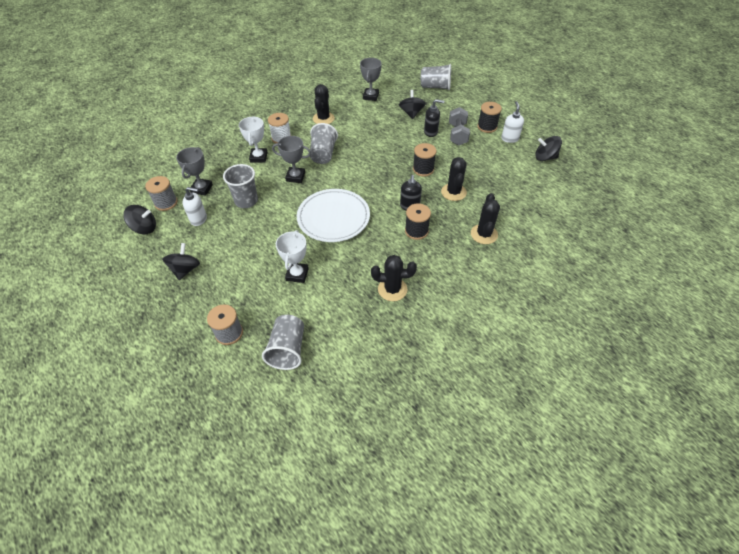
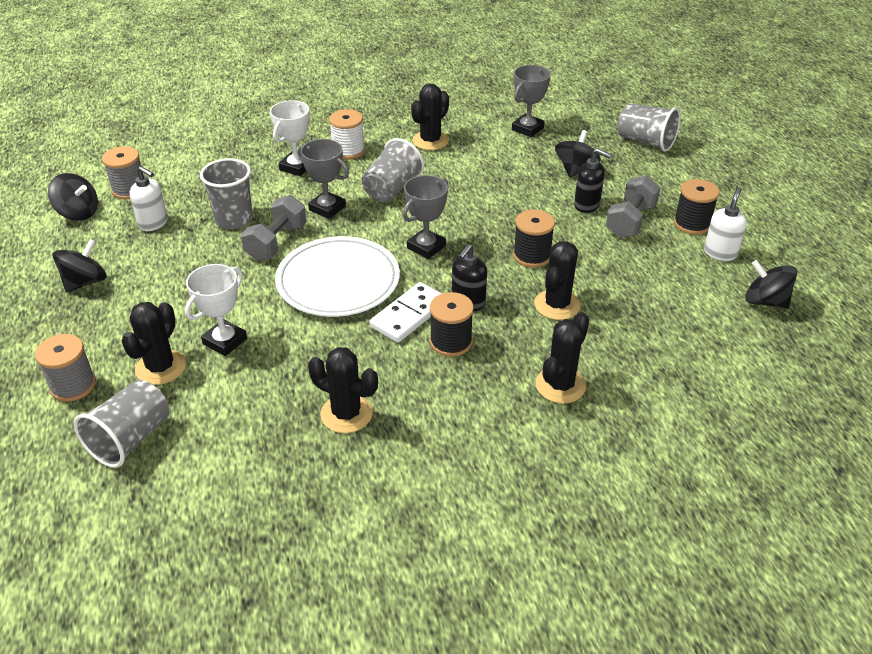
camera: 25 degrees right, 10 degrees down
grey trophy [176,147,213,196] -> grey trophy moved to [403,175,448,259]
none -> black cactus [122,302,186,385]
none -> grey dumbbell [241,195,307,261]
none -> white domino [369,282,442,343]

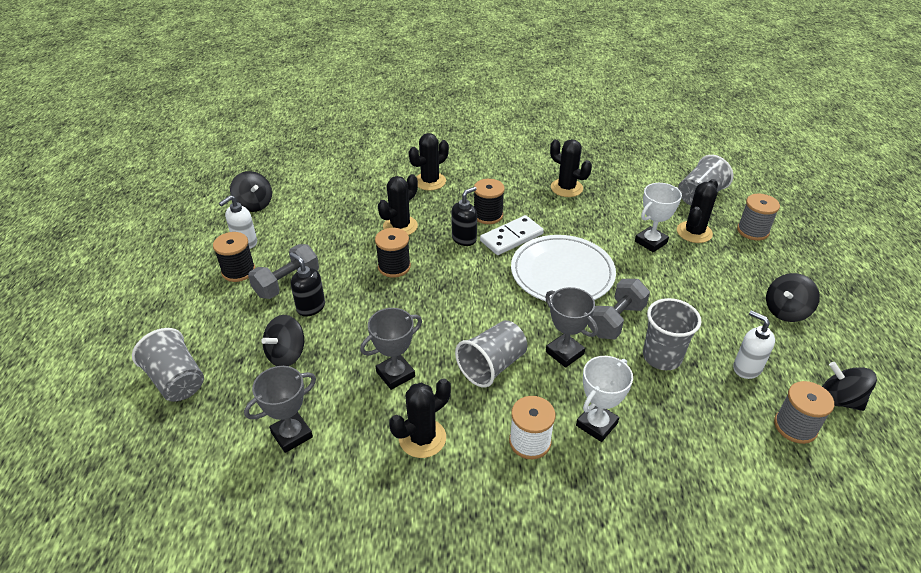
camera: 165 degrees left, 0 degrees up
grey trophy [403,175,448,259] -> grey trophy moved to [360,308,422,390]

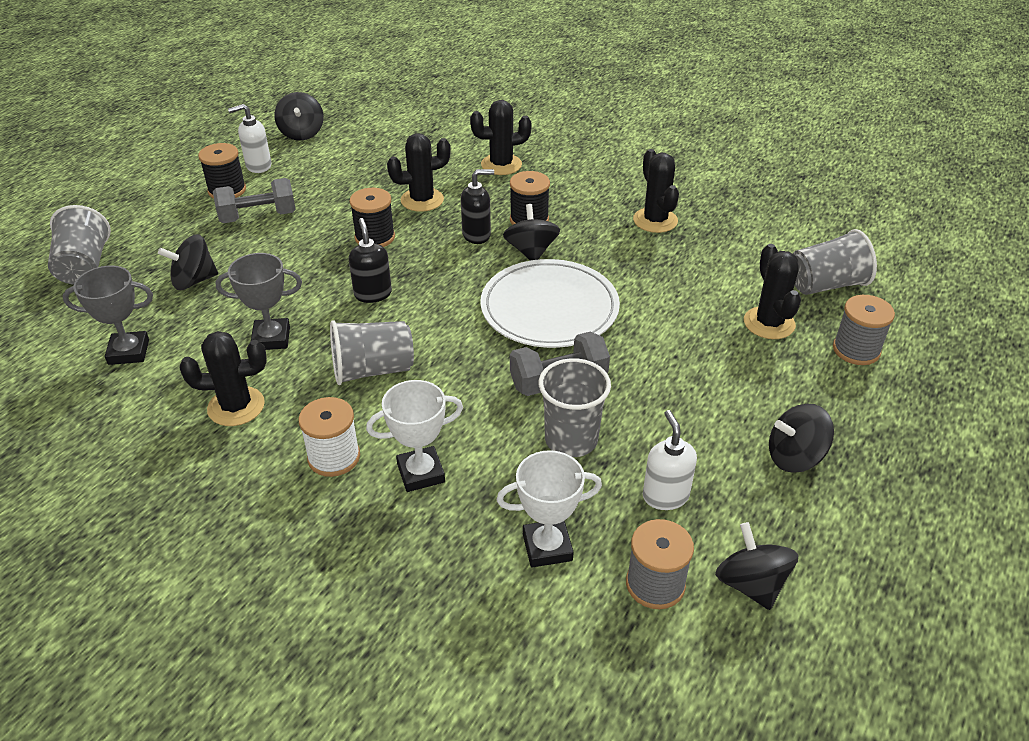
camera: 30 degrees right, 0 degrees up
black soap dispenser [290,252,325,317] -> black soap dispenser moved to [349,218,392,303]
white domino [480,215,544,255] -> black spinning top [503,204,560,261]
grey trophy [545,287,598,368] -> none
white trophy [635,183,682,252] -> white trophy moved to [497,450,602,567]
black cactus [677,179,718,243] -> black cactus turned 75 degrees counterclockwise [744,244,801,339]

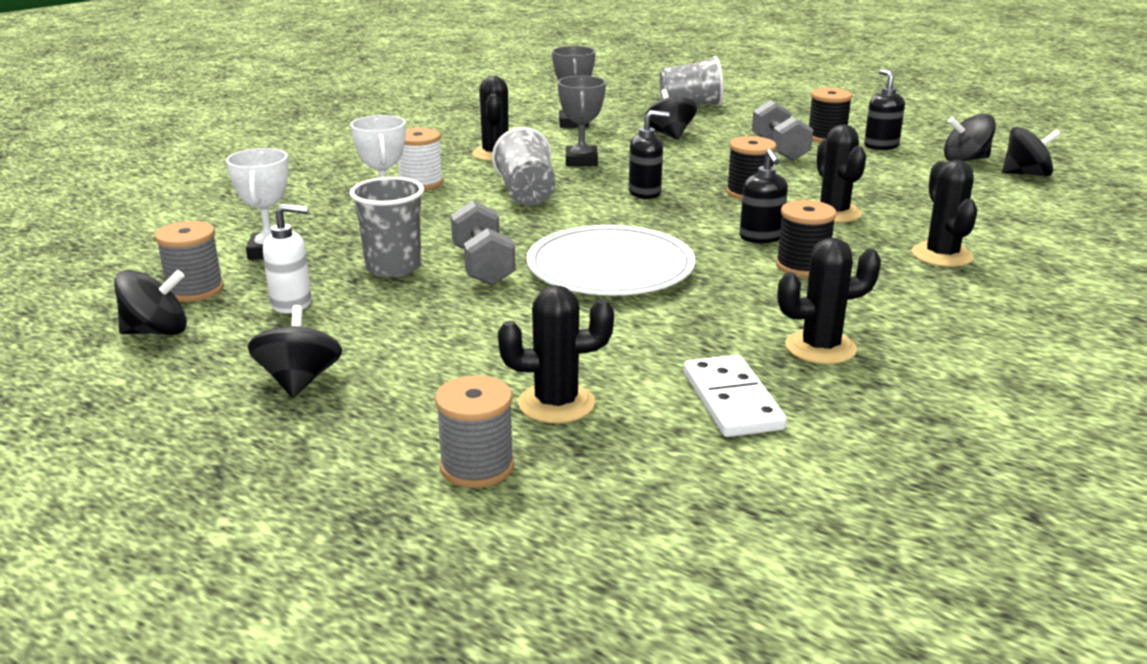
camera: 95 degrees right, 15 degrees down
white soap dispenser [228,104,271,173] -> black soap dispenser [864,69,905,150]
black spinning top [503,204,560,261] -> black spinning top moved to [1002,127,1061,177]
grey cup [793,229,877,295] -> none
none -> white domino [684,355,787,437]

